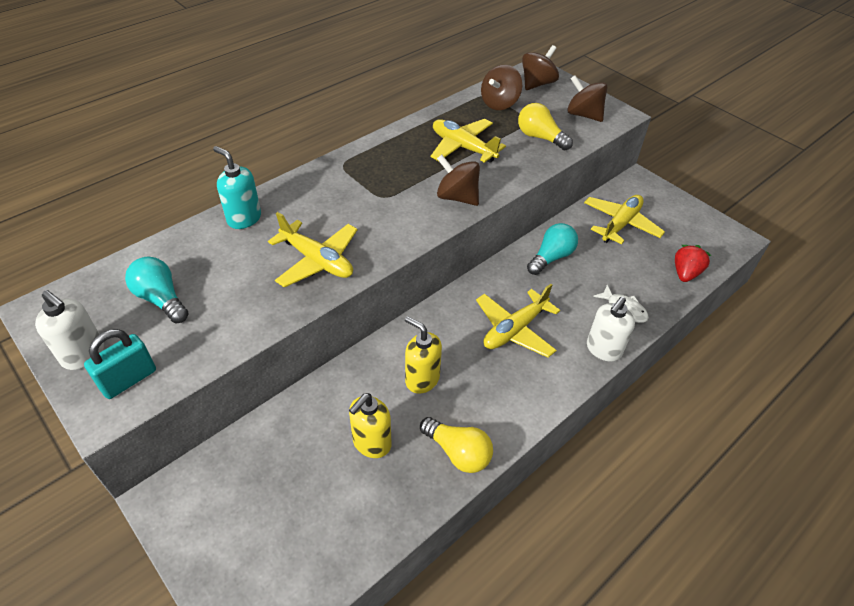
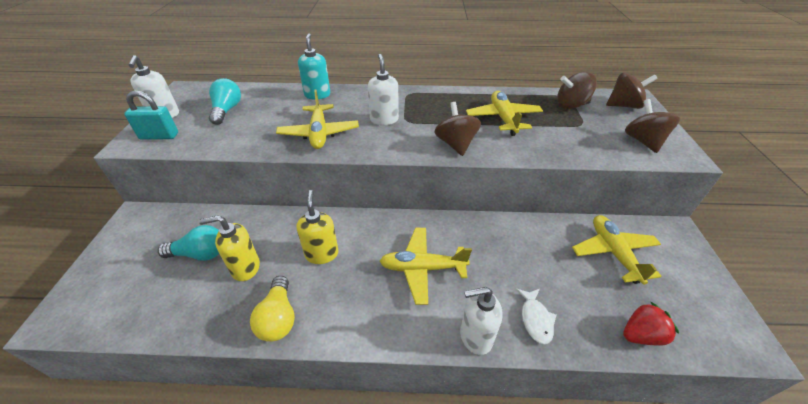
camera: 45 degrees right, 5 degrees down
yellow light bulb [518,103,573,150] -> none
turquoise light bulb [527,223,578,275] -> turquoise light bulb moved to [158,225,219,261]
yellow plane [584,195,665,245] -> yellow plane turned 90 degrees counterclockwise [572,215,662,285]
none -> white soap dispenser [368,54,399,125]

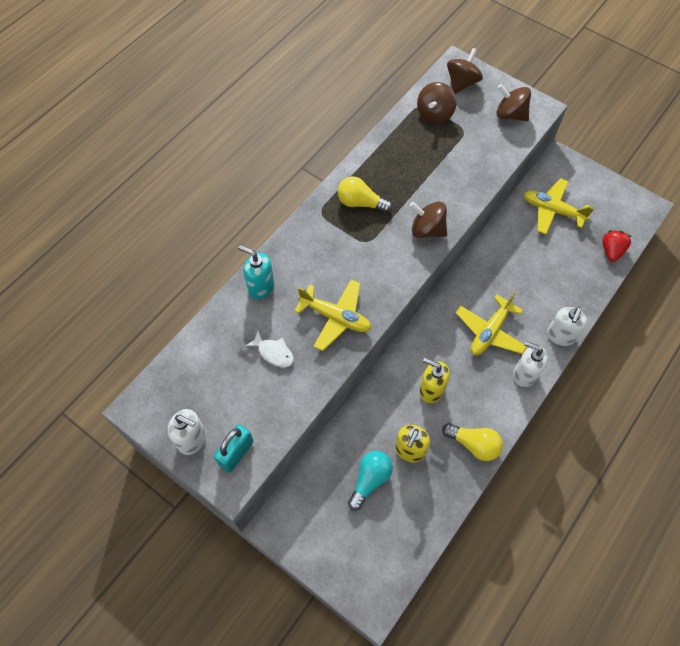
camera: 55 degrees left, 20 degrees up
turquoise light bulb [209,78,241,125] -> none
white soap dispenser [368,54,399,125] -> white soap dispenser moved to [513,341,548,387]
yellow plane [466,91,543,136] -> none
white fish [516,289,556,345] -> white fish moved to [245,331,294,367]
none -> yellow light bulb [338,176,392,213]

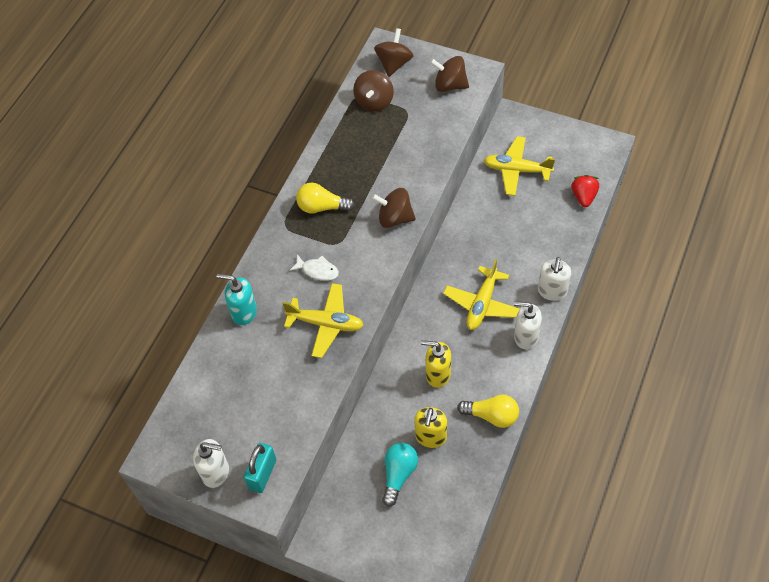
camera: 10 degrees left, 5 degrees down
white fish [245,331,294,367] -> white fish moved to [289,254,339,281]

